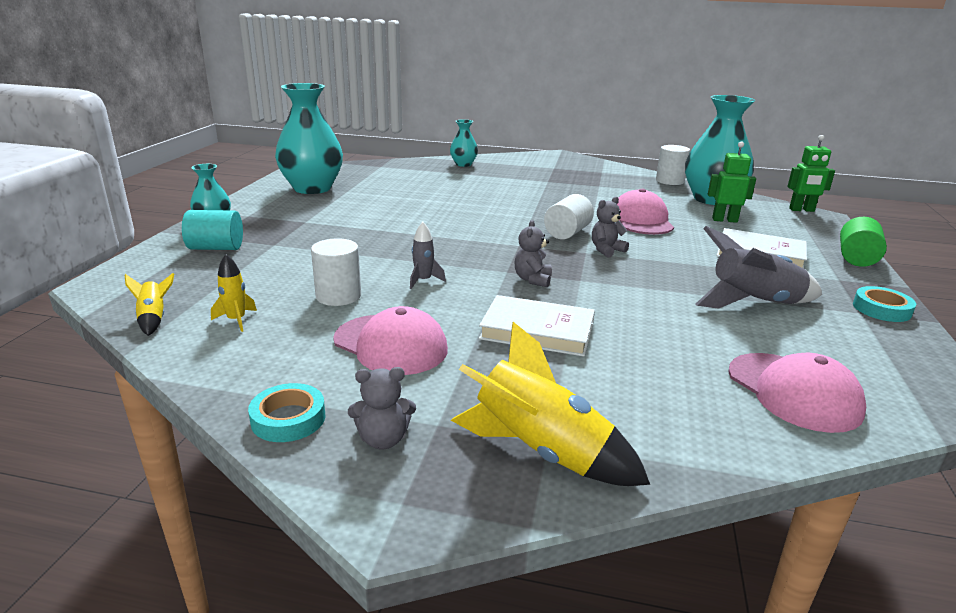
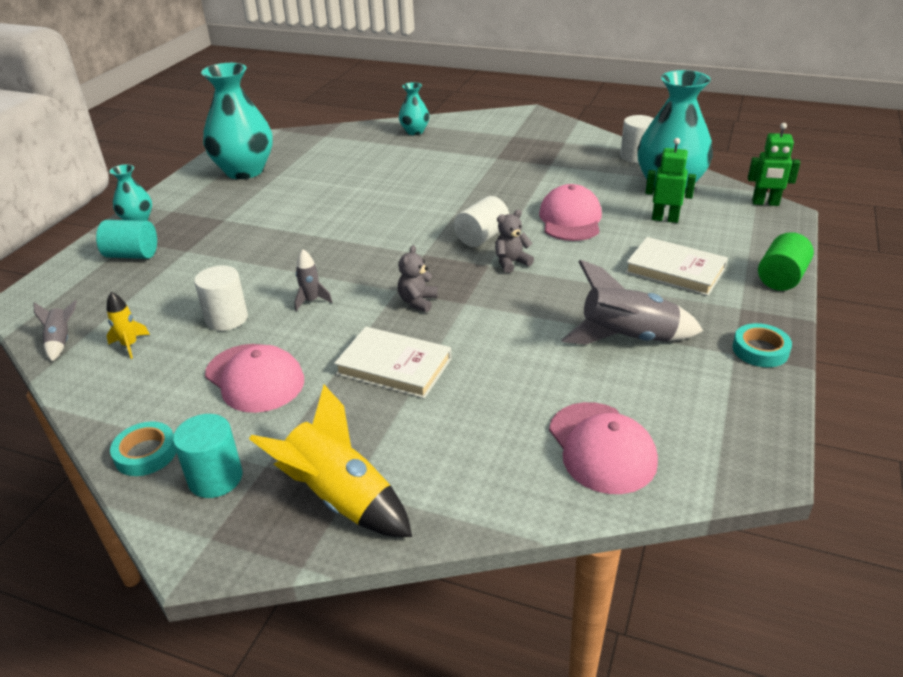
camera: 10 degrees right, 10 degrees up
yellow rocket [125,273,174,336] -> grey rocket [33,300,77,361]
grey teddy bear [348,367,416,449] -> turquoise cylinder [173,414,243,498]

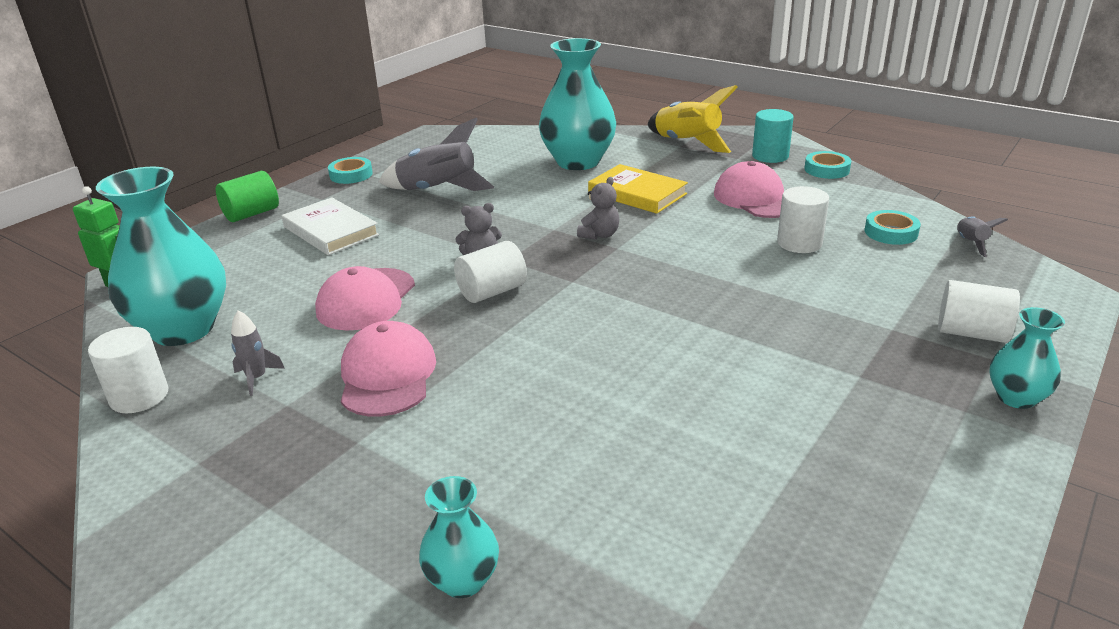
camera: 165 degrees left, 5 degrees down
turquoise cylinder [96,220,157,259] -> white cylinder [938,280,1020,343]
yellow rocket [106,292,150,359] -> turquoise tape [865,210,921,245]
turquoise vase [201,63,273,179] -> turquoise vase moved to [539,38,616,170]
grey rocket [295,249,332,311] -> grey rocket moved to [231,310,285,396]
white book [334,326,452,399] -> yellow book [588,164,688,214]
pink cap [549,402,658,494] -> pink cap moved to [341,321,436,417]
green robot [645,138,696,223] -> none

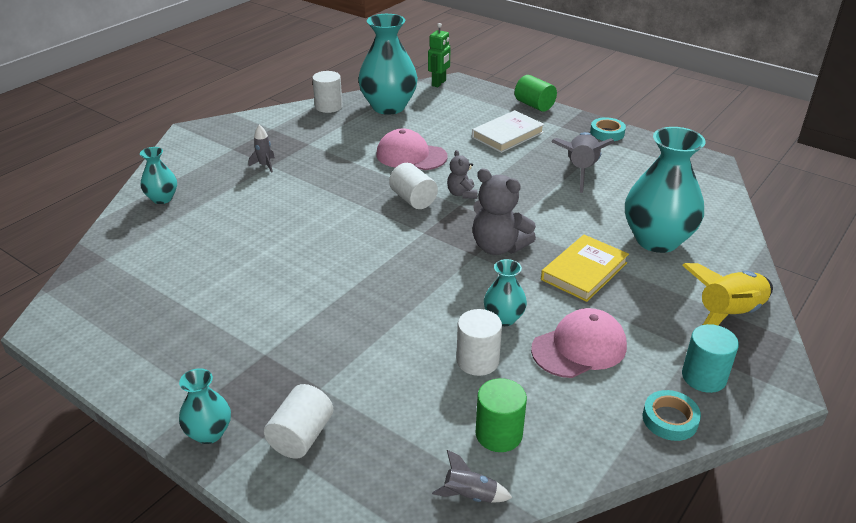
camera: 90 degrees right, 5 degrees up
grey rocket [231,310,285,396] -> grey rocket moved to [249,125,275,173]
pink cap [341,321,436,417] -> none
grey teddy bear [577,177,619,240] -> grey teddy bear [473,168,536,255], size x1.77
turquoise tape [865,210,921,245] -> green cylinder [476,378,527,452]
none -> turquoise vase [484,259,527,326]

